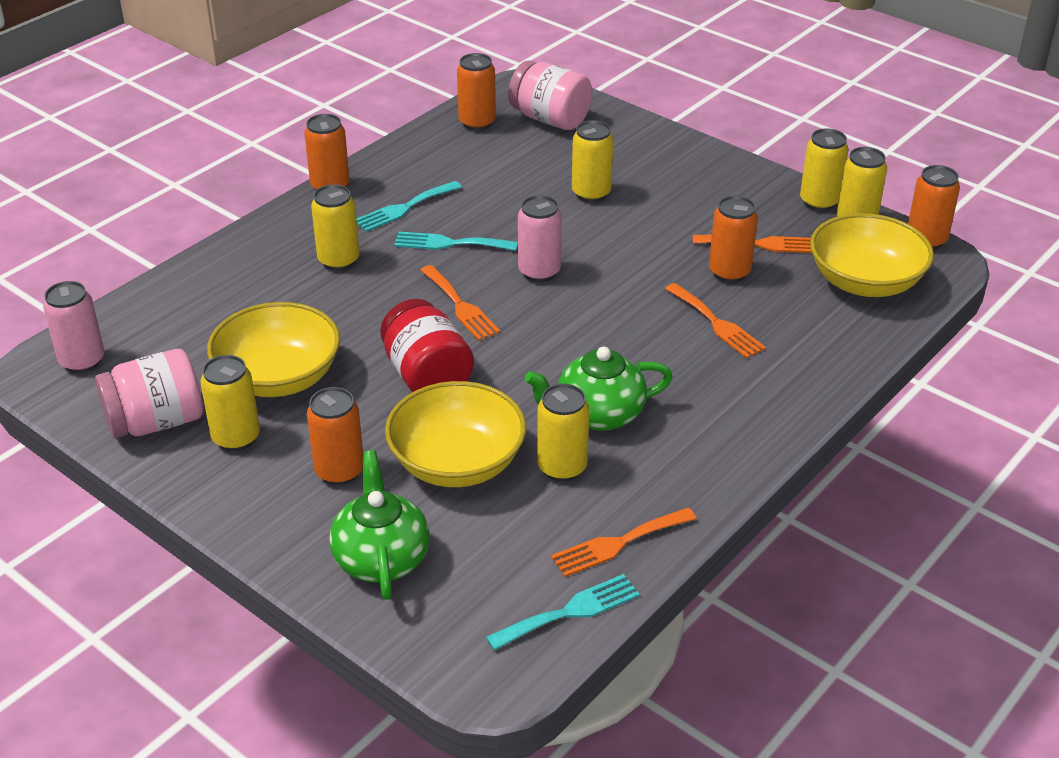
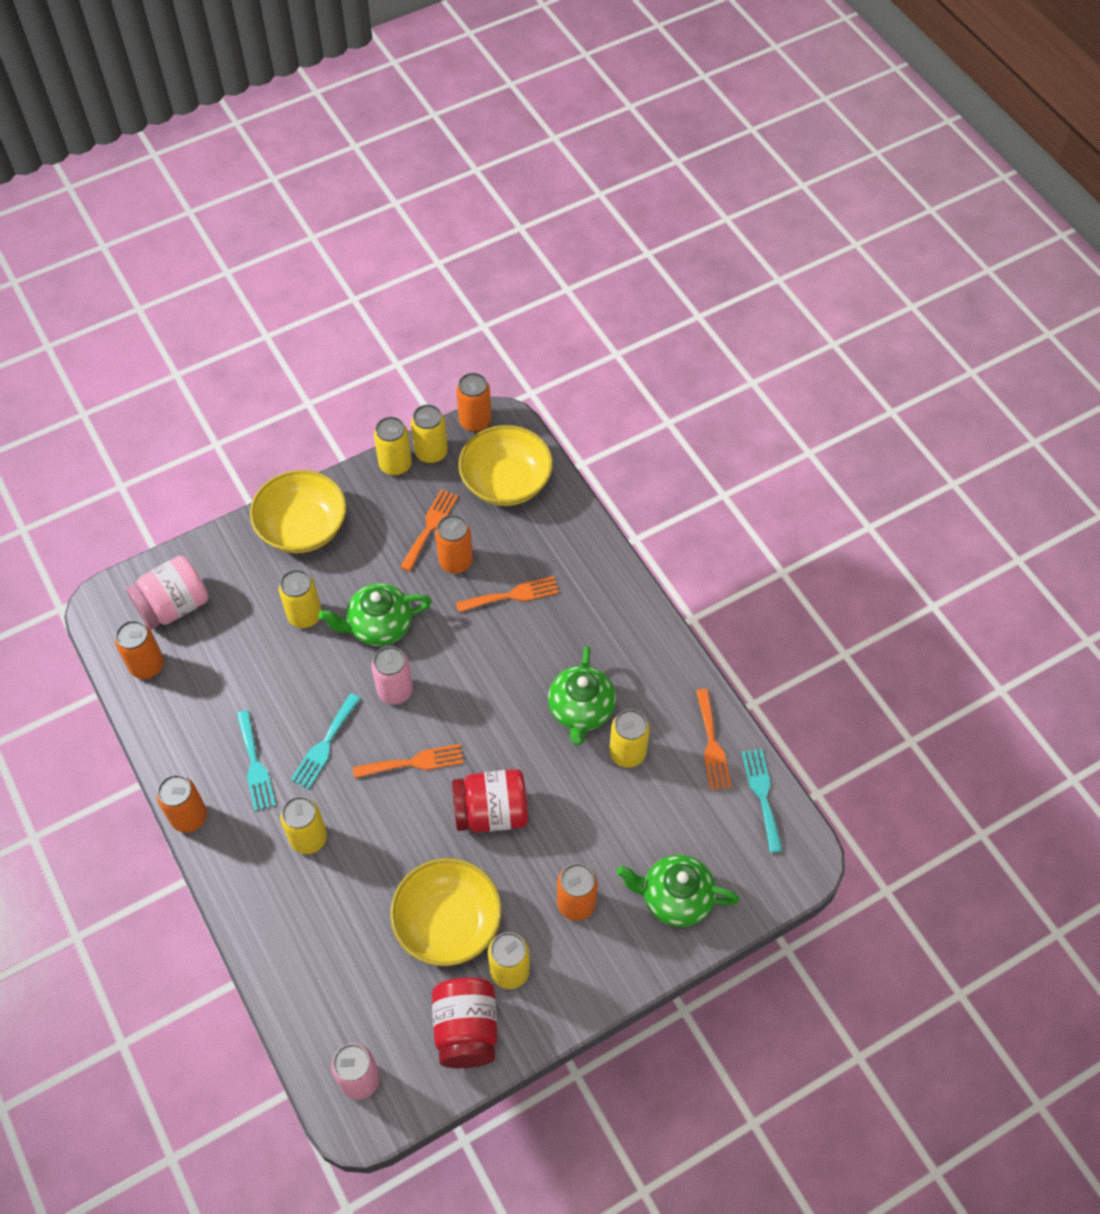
camera: 70 degrees left, 20 degrees up
pink jar [95,349,203,438] -> red jar [432,978,498,1068]
yellow bowl [385,381,526,487] -> yellow bowl moved to [250,470,346,553]
none -> green teapot [318,583,432,646]

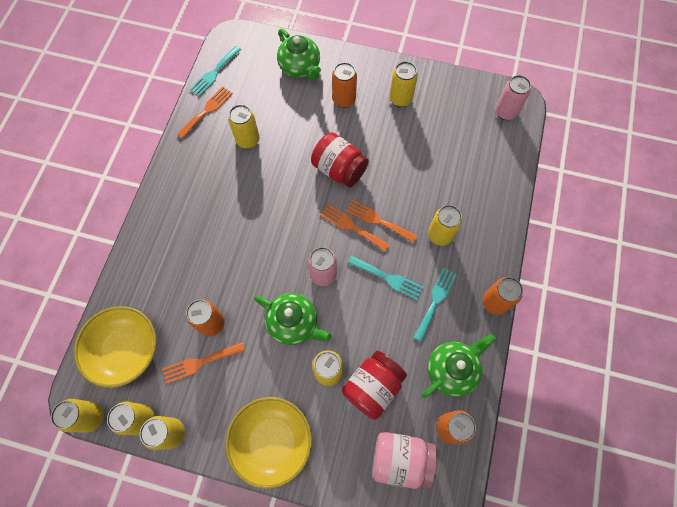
camera: 135 degrees left, 10 degrees up
turquoise fork [291,693,361,789] -> turquoise fork turned 45 degrees clockwise [348,256,423,300]
yellow bowl [390,858,502,966] -> none
red jar [432,978,498,1068] -> red jar moved to [342,351,407,420]
orange can [456,373,492,432] -> yellow can [51,399,104,433]
orange fork [456,576,559,613] -> orange fork moved to [345,200,417,243]
green teapot [548,646,616,745] -> green teapot moved to [422,334,496,398]

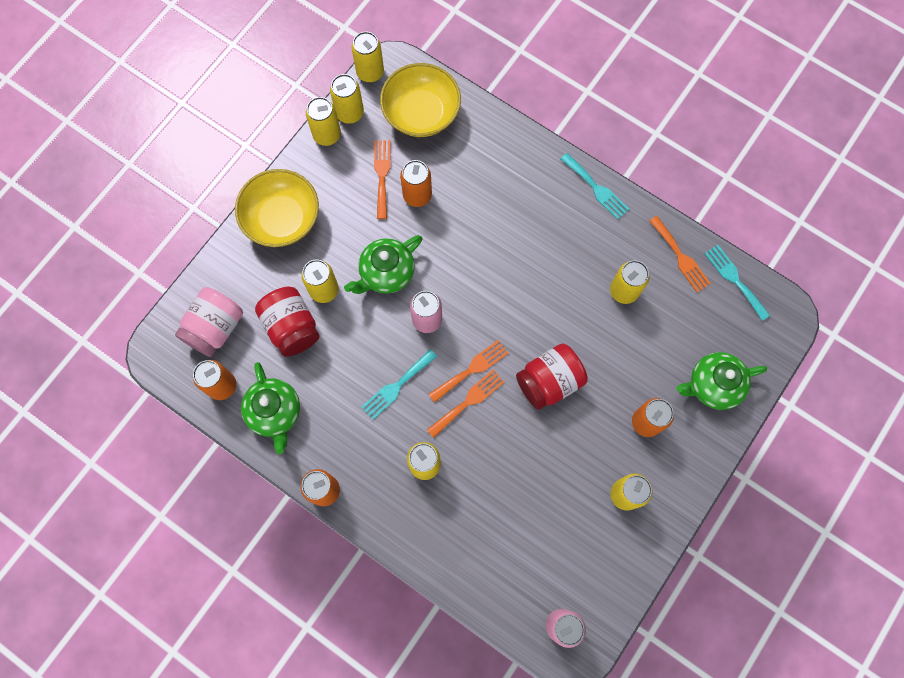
camera: 110 degrees right, 5 degrees up
turquoise fork [413,268,457,342] -> turquoise fork moved to [561,153,629,220]

